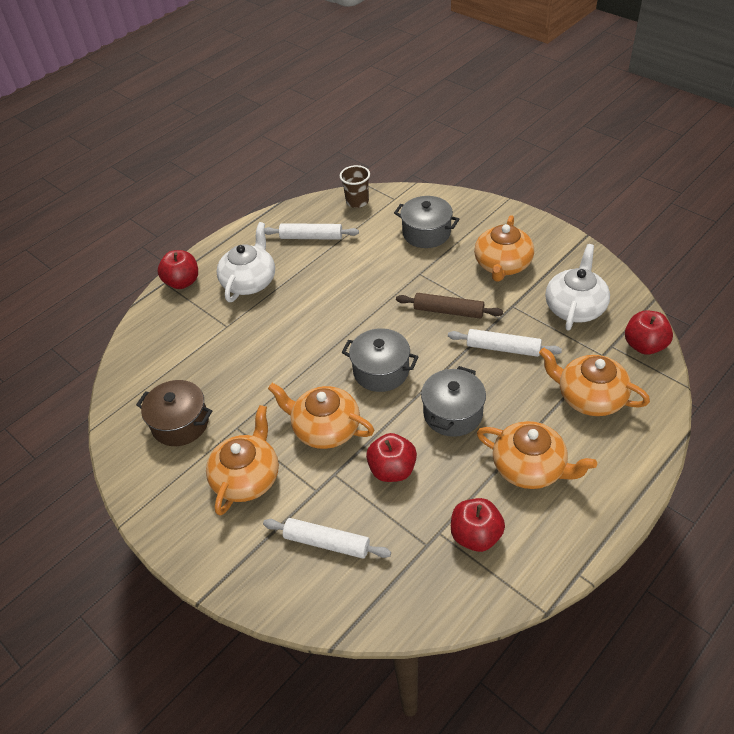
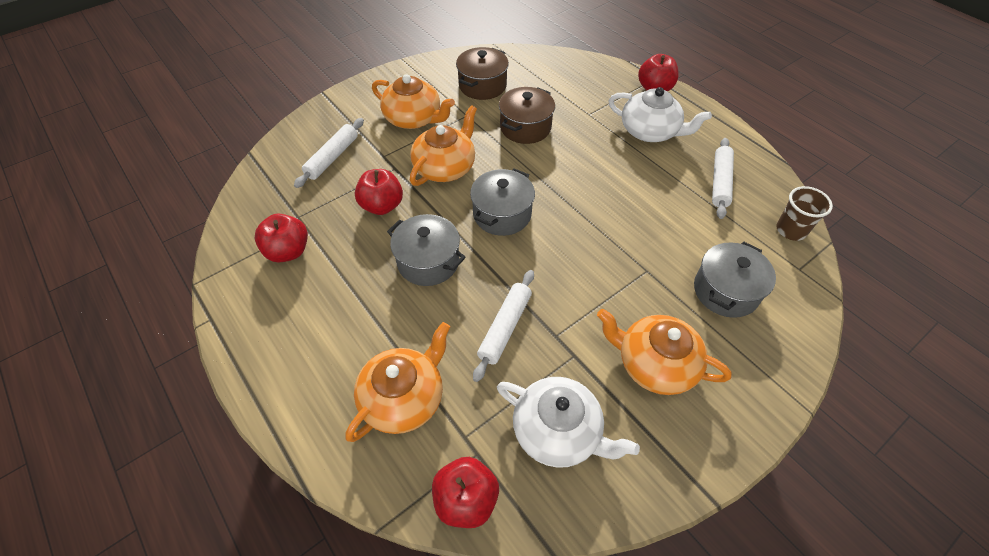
camera: 95 degrees right, 5 degrees up
brown rolling pin [396,293,503,319] -> none
orange teapot [477,421,597,489] -> none
none -> brown pot [499,87,555,144]

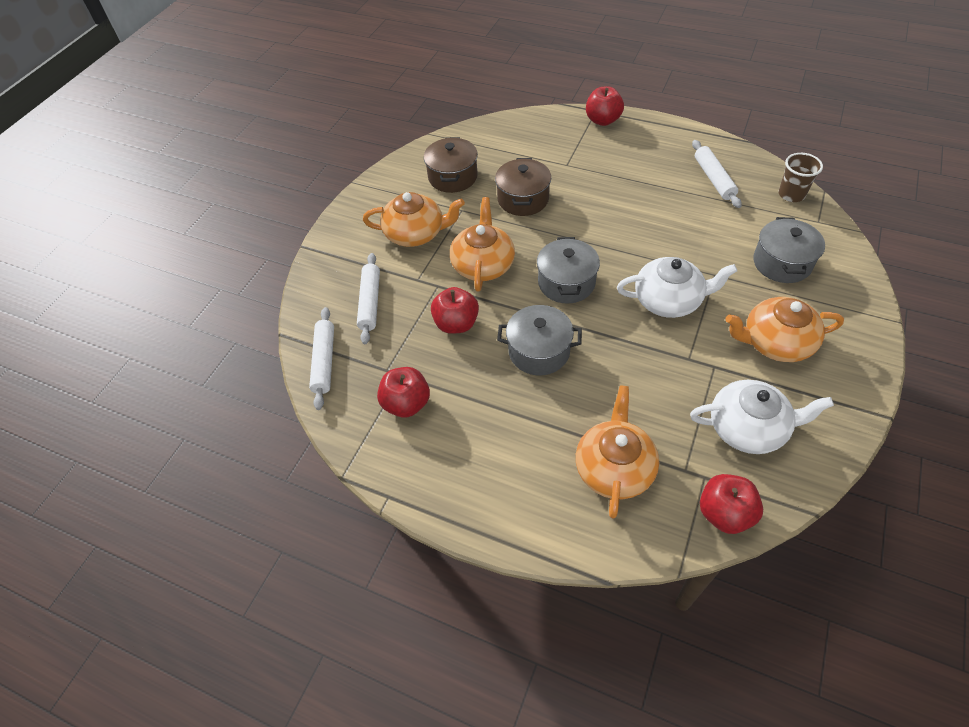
camera: 25 degrees left, 0 degrees up
white rolling pin [473,270,534,382] -> white rolling pin moved to [309,307,334,410]
white teapot [608,87,712,142] -> white teapot moved to [617,257,737,318]

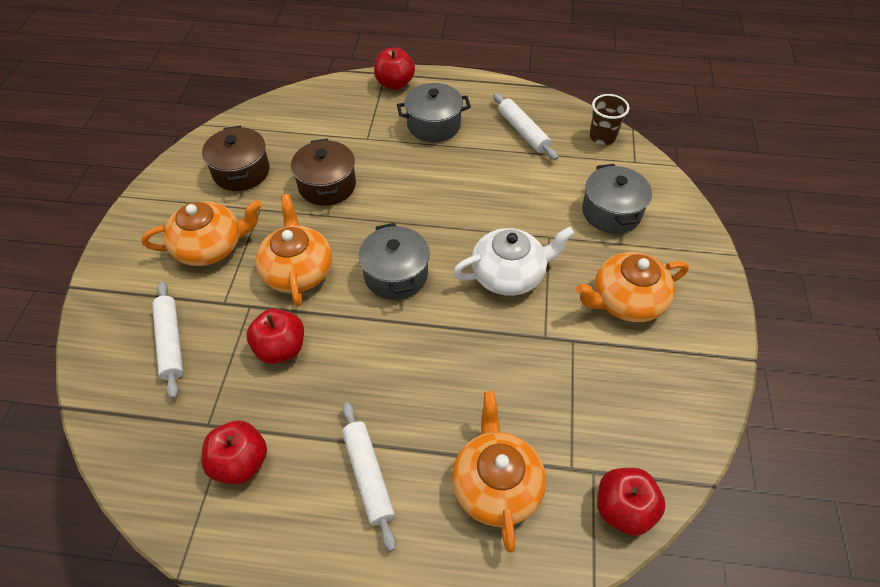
camera: 20 degrees left, 0 degrees up
white rolling pin [309,307,334,410] -> white rolling pin moved to [342,402,396,551]
grey pot [497,305,582,375] -> grey pot moved to [397,83,471,142]
white teapot [690,380,834,454] -> none

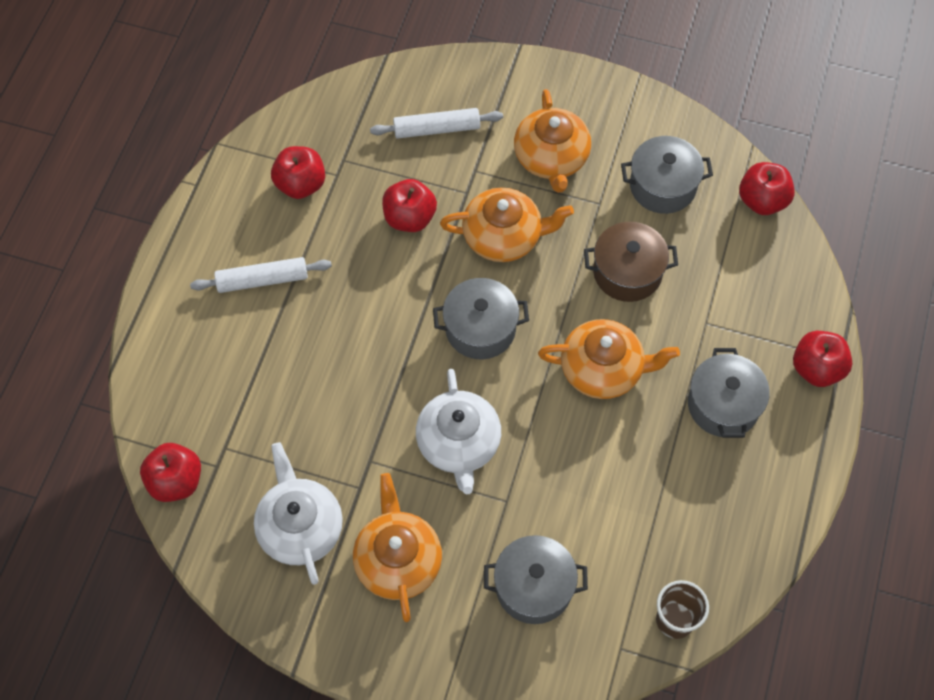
camera: 100 degrees right, 10 degrees up
brown pot [202,126,270,191] -> grey pot [621,136,713,214]
orange teapot [452,391,546,553] -> orange teapot moved to [538,319,680,399]
white rolling pin [493,93,558,160] -> none
none -> white teapot [254,442,343,585]
none -> red apple [739,162,795,215]

